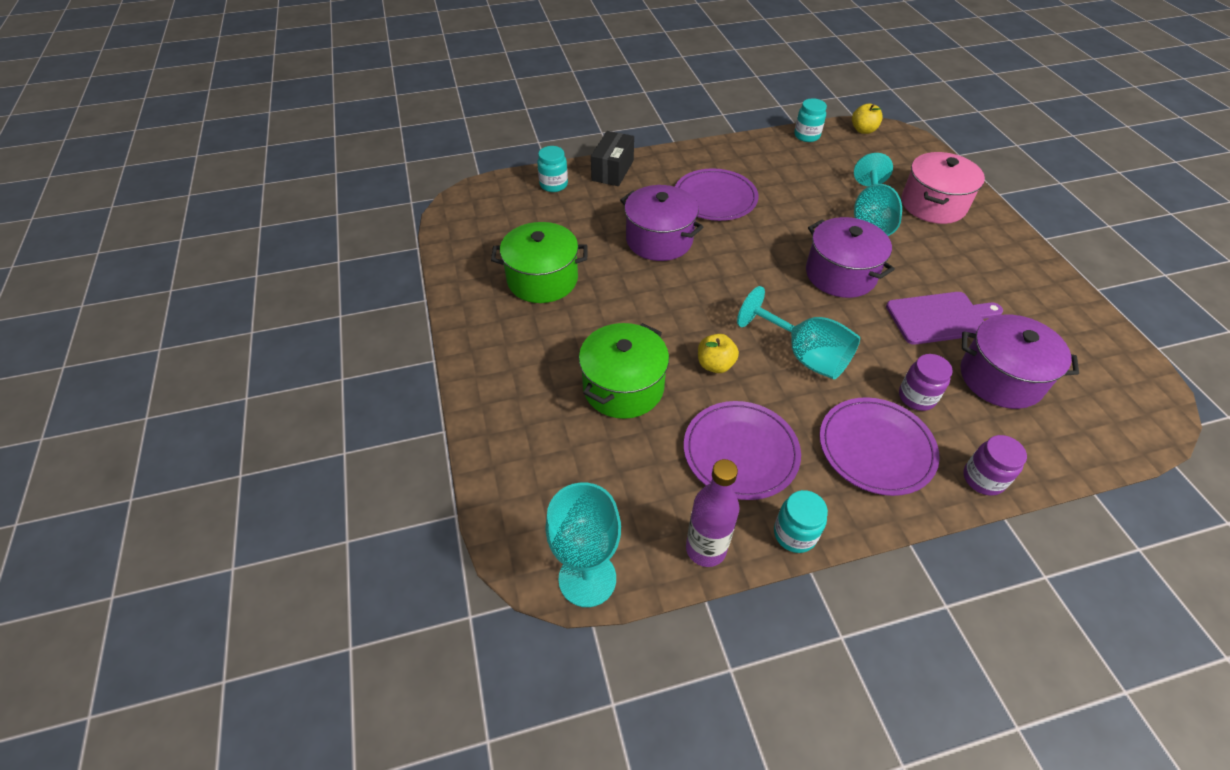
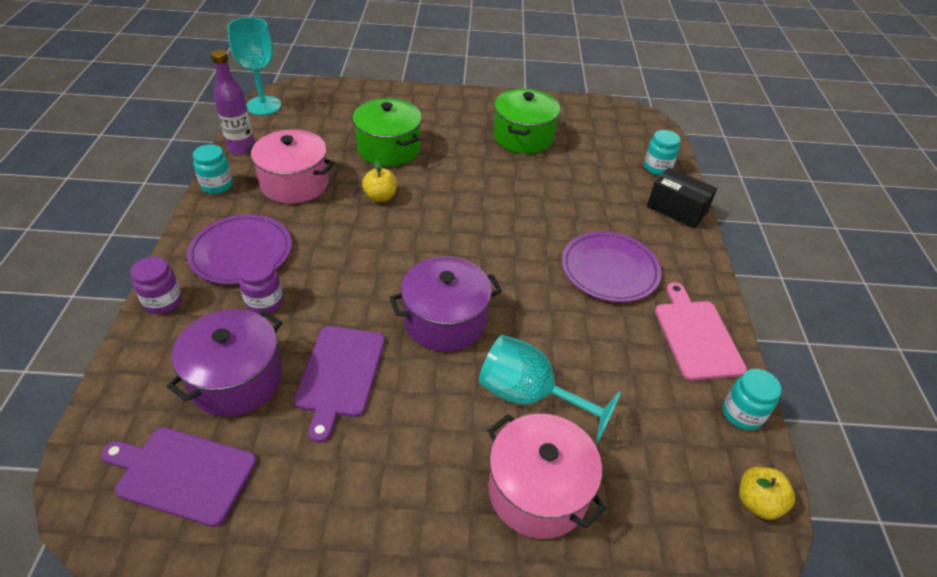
camera: 105 degrees right, 5 degrees down
purple pot [620,185,703,261] -> none
purple plate [684,401,801,500] -> pink pot [246,129,335,204]
turquoise goblet [737,286,860,379] -> none
none -> purple cutting board [101,427,257,527]
none -> pink cutting board [655,282,747,381]

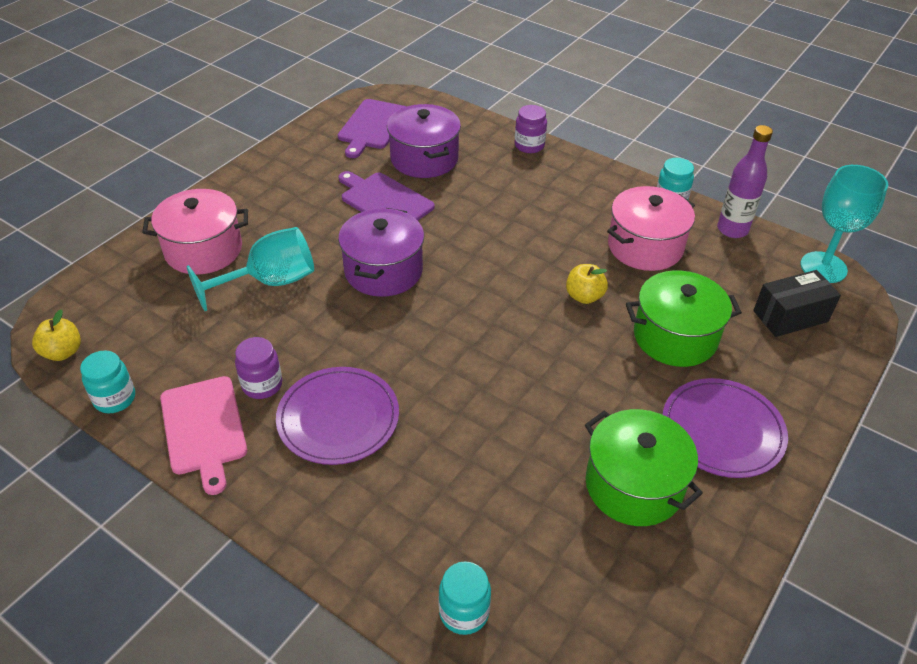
camera: 125 degrees right, 0 degrees up
purple cutting board [101,427,257,527] -> purple cutting board turned 150 degrees clockwise [338,99,407,158]
purple plate [187,215,292,284] -> purple plate moved to [663,378,788,478]
purple jar [238,257,283,314] -> purple jar moved to [235,337,282,399]
black box [647,167,717,228] -> black box moved to [753,270,841,337]
pink cutting board [655,282,747,381] -> pink cutting board turned 45 degrees clockwise [160,376,247,495]

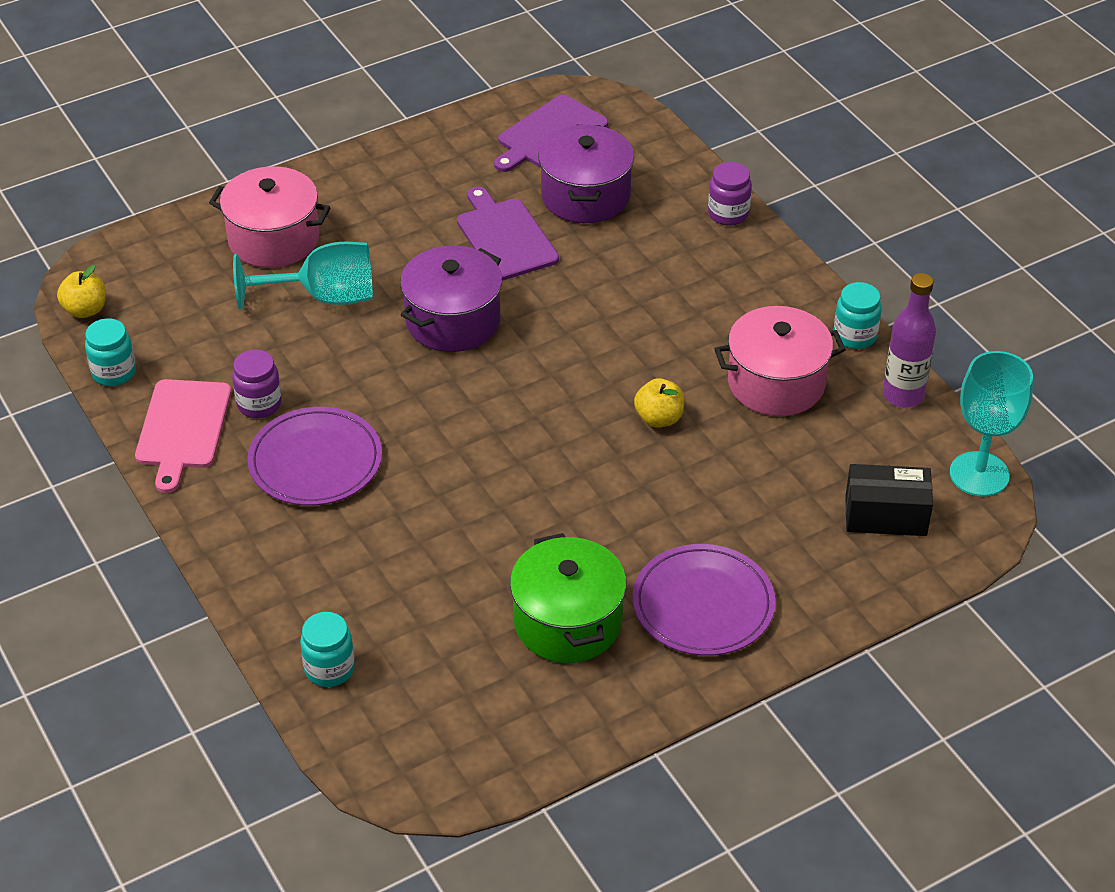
camera: 25 degrees right, 0 degrees up
green pot [626,271,742,367] -> none

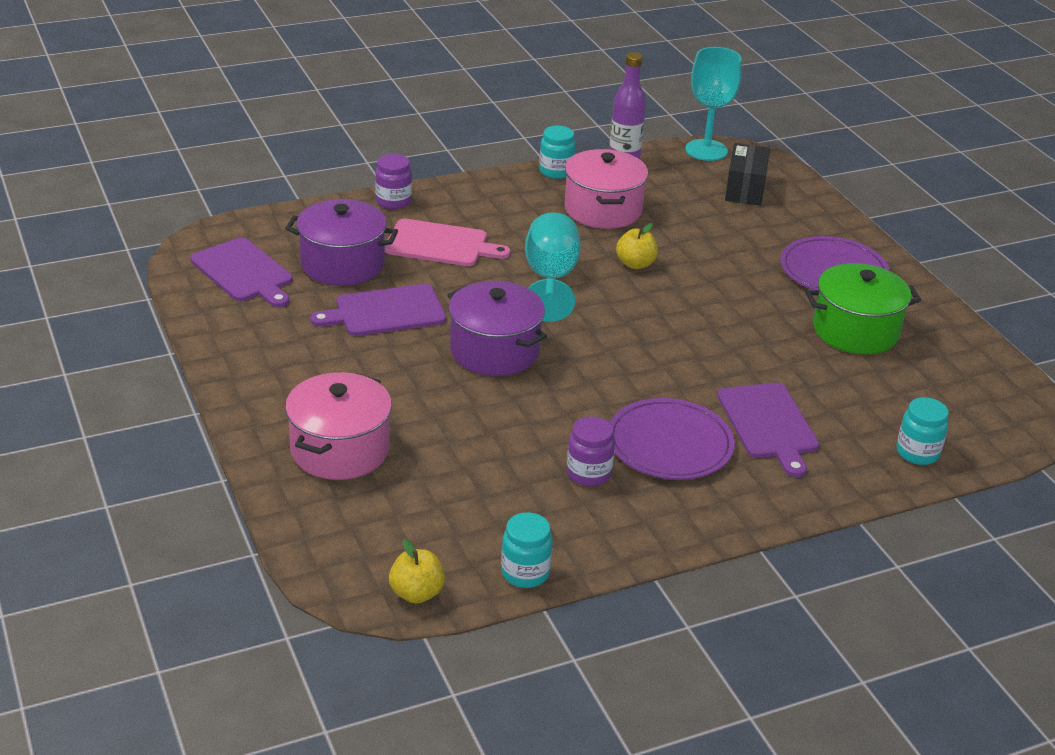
camera: 85 degrees left, 10 degrees down
pink cutting board [135,379,231,493] -> pink cutting board moved to [385,219,510,266]
turquoise goblet [233,242,373,309] -> turquoise goblet moved to [525,212,581,322]
none -> purple cutting board [717,383,819,477]

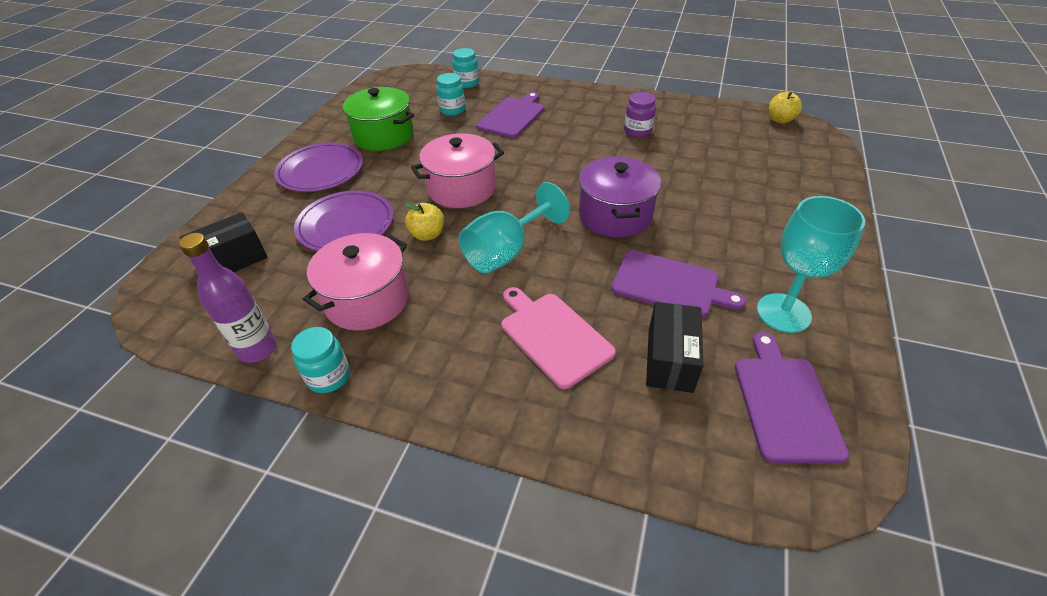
camera: 135 degrees left, 10 degrees up
purple pot [285,199,398,286] -> black box [646,302,704,393]
pink pot [285,372,392,480] -> pink pot moved to [411,133,504,208]
purple jar [375,154,412,209] -> none
turquoise jar [501,512,553,588] -> turquoise jar moved to [436,73,465,116]
purple plate [609,398,735,480] -> purple plate moved to [294,190,394,251]
turquoise goblet [685,47,742,161] -> turquoise goblet moved to [757,196,865,333]

